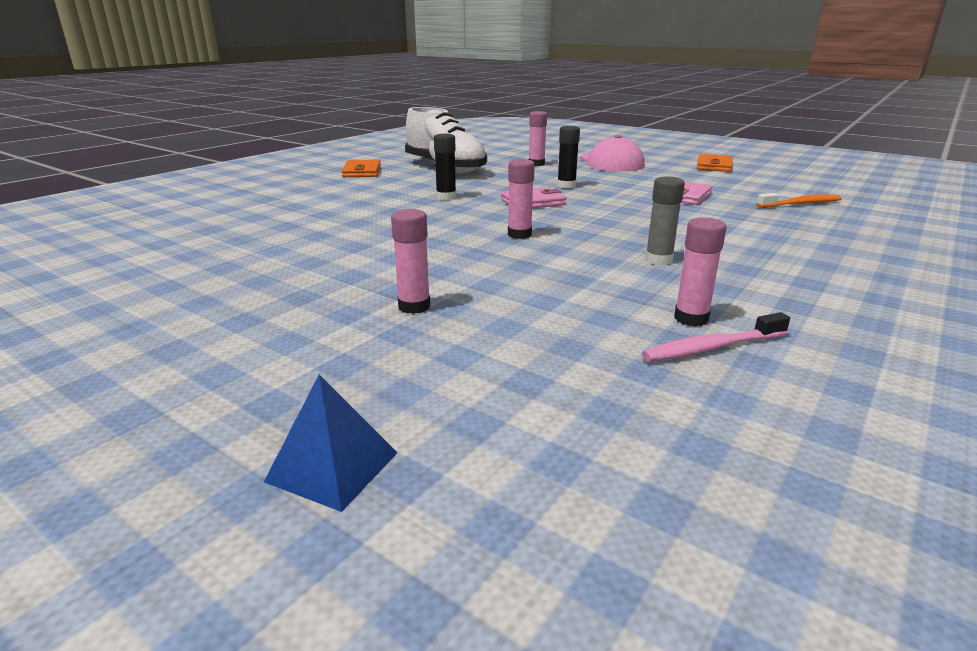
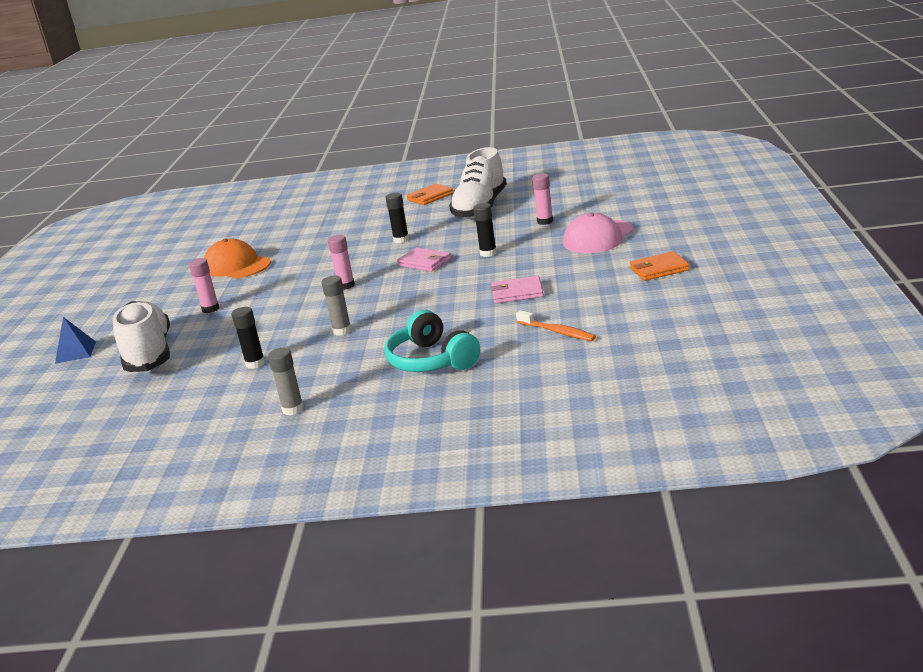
camera: 60 degrees right, 0 degrees up
pink toothbrush [642,312,790,362] -> none
pink glue stick [674,217,727,327] -> black glue stick [231,307,265,369]
none -> white shoe [113,301,170,372]
none -> orange cap [204,239,271,278]
none -> grey glue stick [268,348,304,416]
none -> turquoise headphones [384,310,480,372]

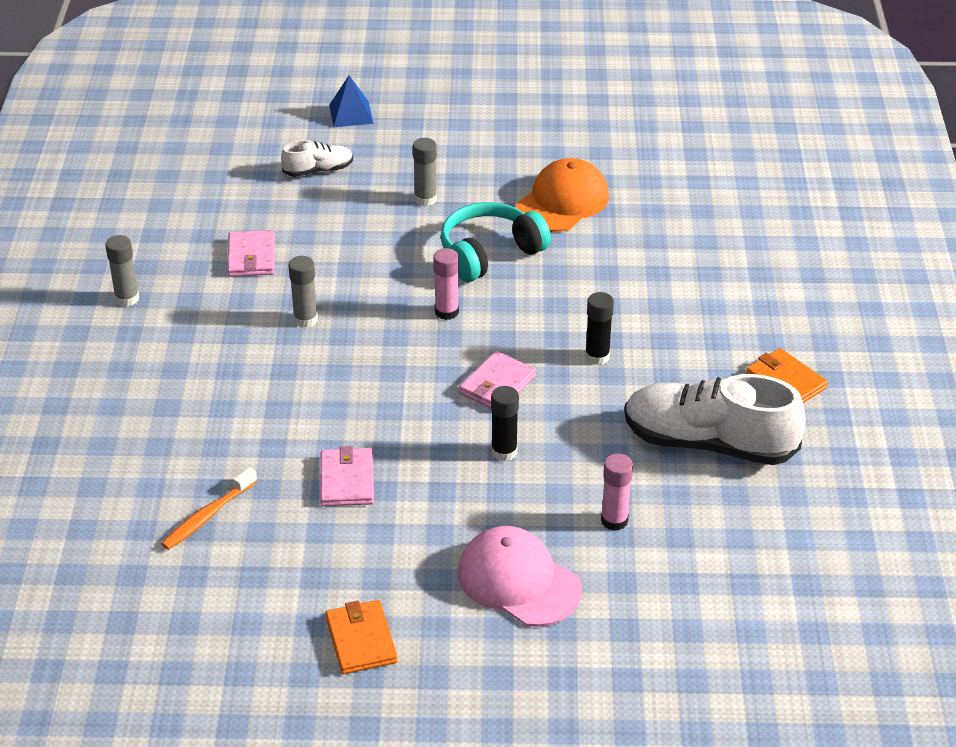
camera: 85 degrees right, 15 degrees up
white shoe [113,301,170,372] -> white shoe [281,140,353,177], size x0.48
pink glue stick [189,258,219,313] -> grey glue stick [413,138,437,206]
black glue stick [231,307,265,369] -> pink wallet [227,230,275,277]
turquoise headphones [384,310,480,372] -> turquoise headphones moved to [441,202,551,282]

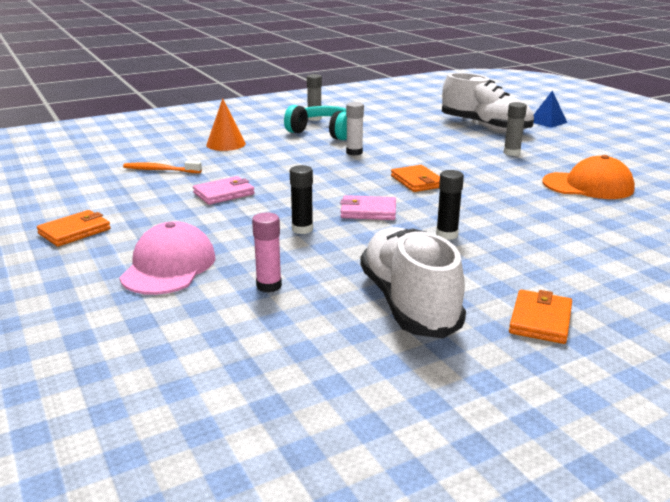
camera: 60 degrees right, 15 degrees down
pink wallet [227,230,275,277] -> none
white shoe [281,140,353,177] -> white shoe [442,73,534,132], size x2.07
grey glue stick [288,256,318,328] -> white glue stick [346,102,364,156]
pink glue stick [433,248,459,320] -> orange wallet [391,165,440,192]
turquoise headphones [441,202,551,282] -> turquoise headphones moved to [284,105,347,140]
none -> orange cone [206,98,246,151]

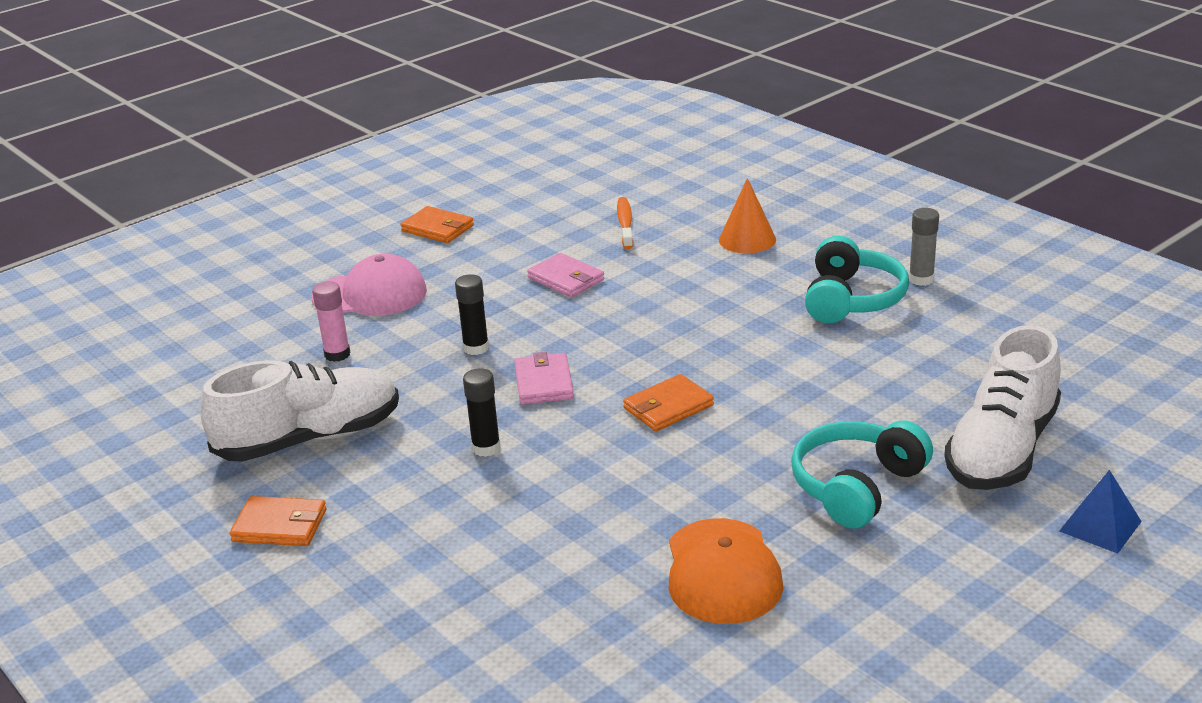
camera: 80 degrees right, 5 degrees up
white glue stick [346,102,364,156] -> none
grey glue stick [504,102,527,156] -> turquoise headphones [791,421,933,528]

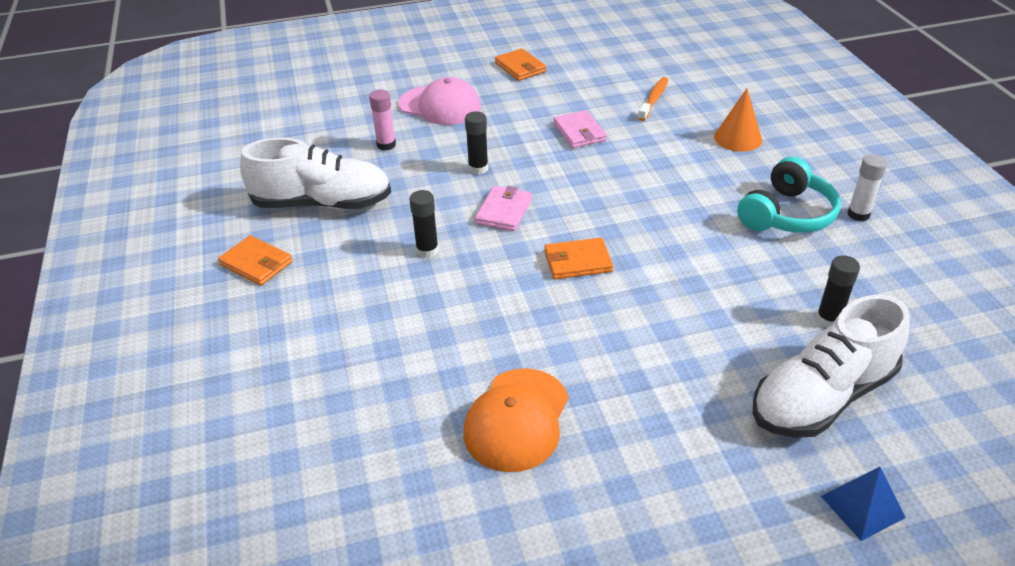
camera: 25 degrees right, 10 degrees up
turquoise headphones [791,421,933,528] -> none
grey glue stick [909,208,939,286] -> white glue stick [847,154,888,221]
none -> black glue stick [816,255,860,328]

